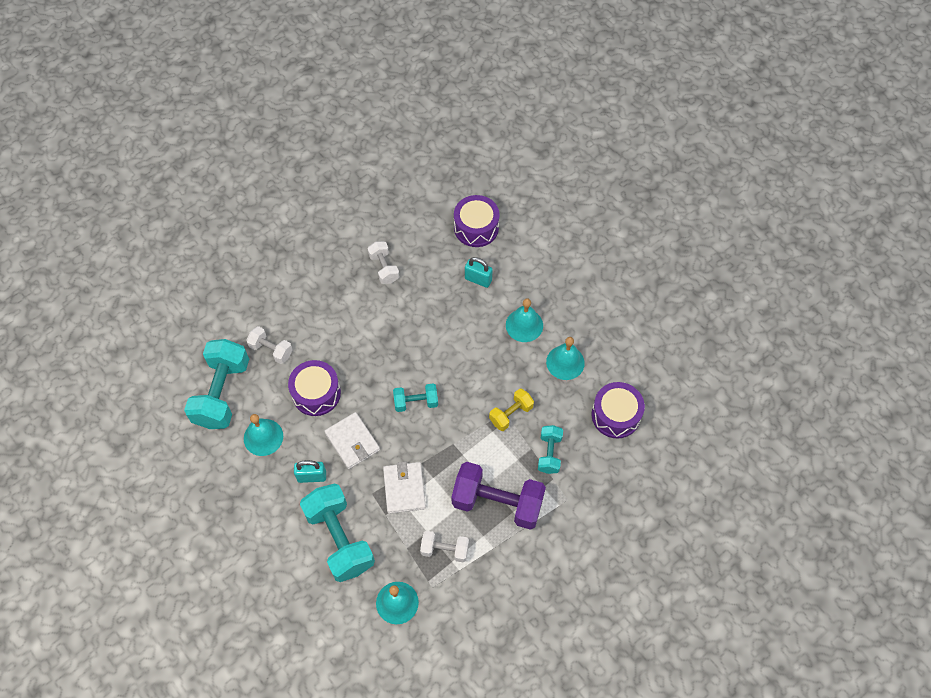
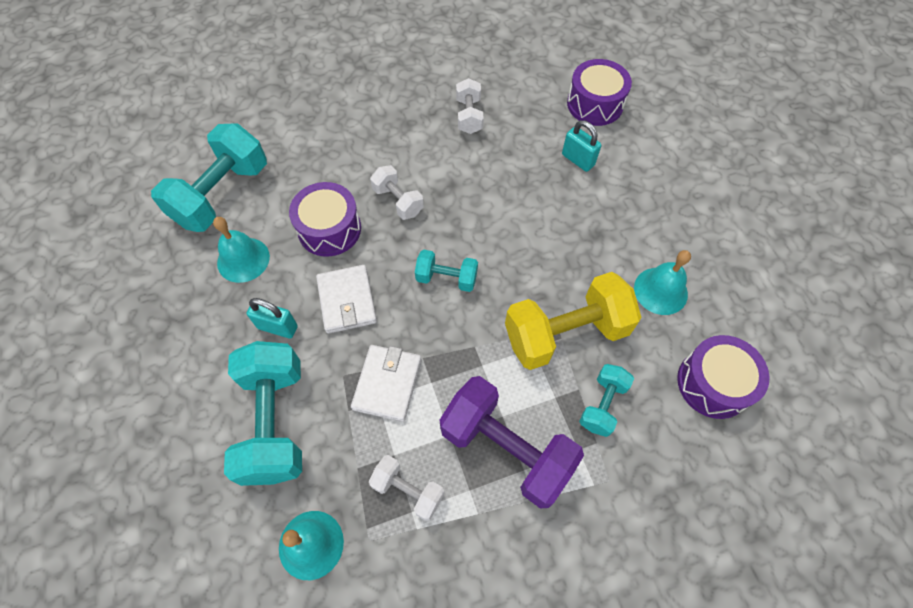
camera: 20 degrees right, 0 degrees up
white dumbbell [246,326,293,364] -> white dumbbell moved to [370,165,424,220]
yellow dumbbell [489,388,534,431] -> yellow dumbbell [505,272,641,370], size x1.91
turquoise bell [506,298,543,342] -> none

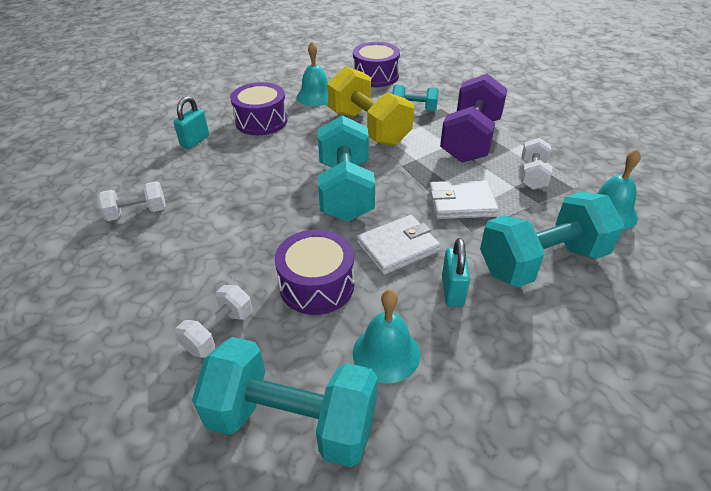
camera: 105 degrees left, 20 degrees down
white dumbbell [370,165,424,220] -> white dumbbell moved to [175,285,252,358]
turquoise dumbbell [415,250,478,292] -> turquoise dumbbell [318,115,375,222], size x1.91
purple drum [567,59,632,126] -> purple drum moved to [230,82,288,135]

